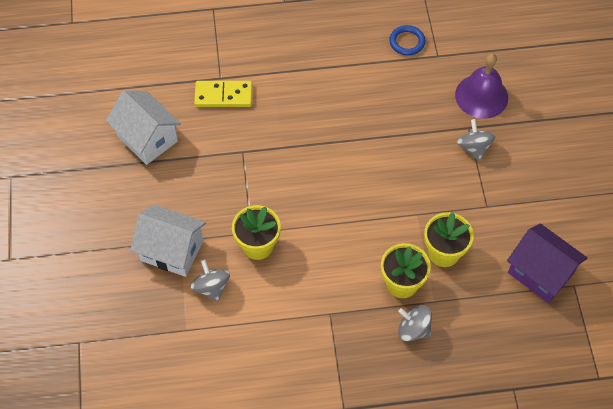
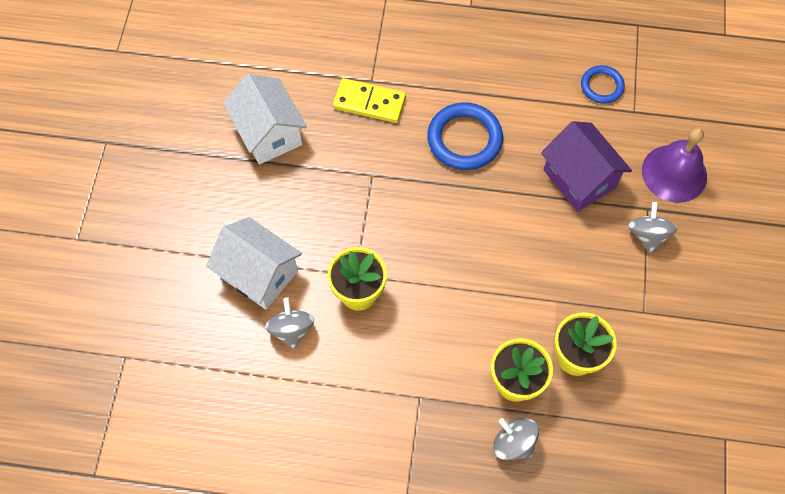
camera: 15 degrees right, 5 degrees up
purple house [507,223,587,303] -> purple house moved to [541,121,632,212]
none -> blue ring [427,102,503,170]

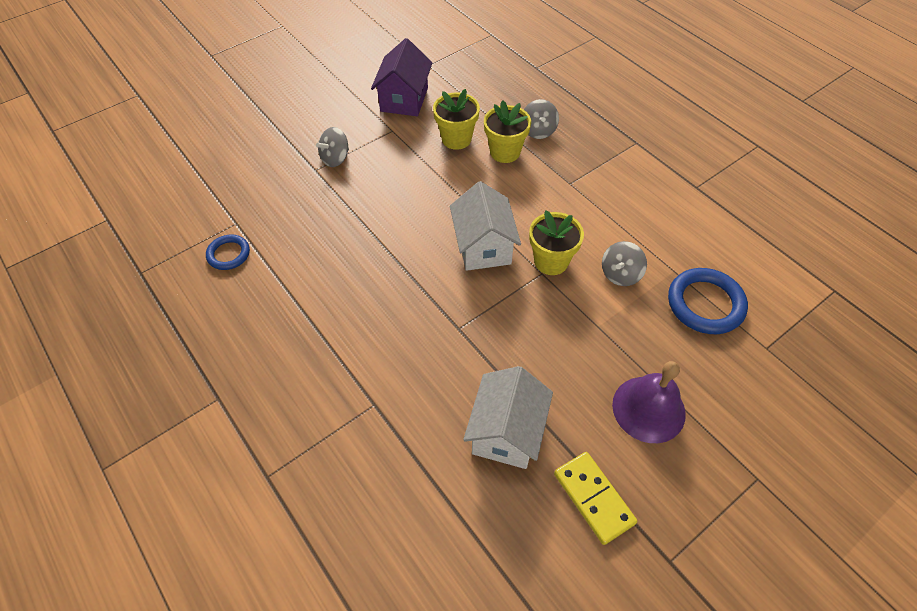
camera: 135 degrees left, 10 degrees down
white house [206,217,302,309] -> white house moved to [450,181,521,271]
yellow domino [333,78,406,123] -> yellow domino moved to [554,452,637,545]
blue ring [427,102,503,170] -> blue ring moved to [668,268,748,334]
purple house [541,121,632,212] -> purple house moved to [371,38,432,116]
purple bell [642,128,707,203] -> purple bell moved to [612,361,686,443]

